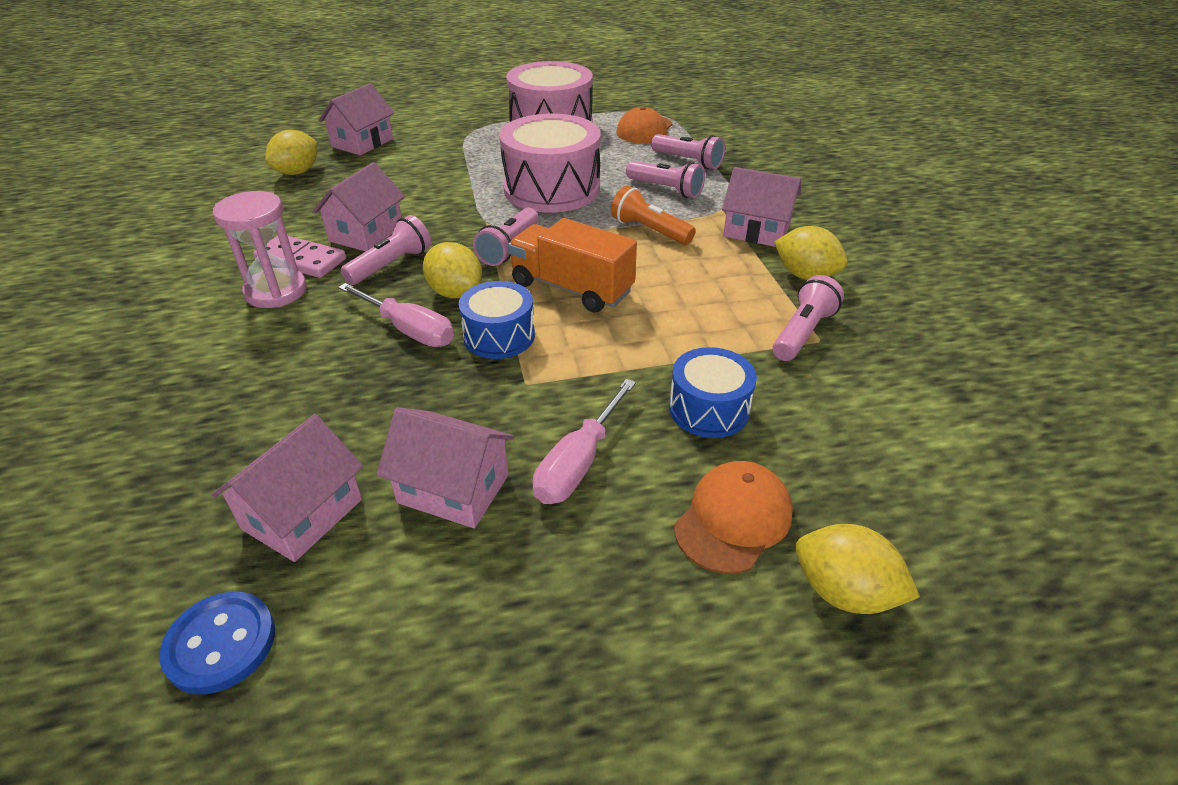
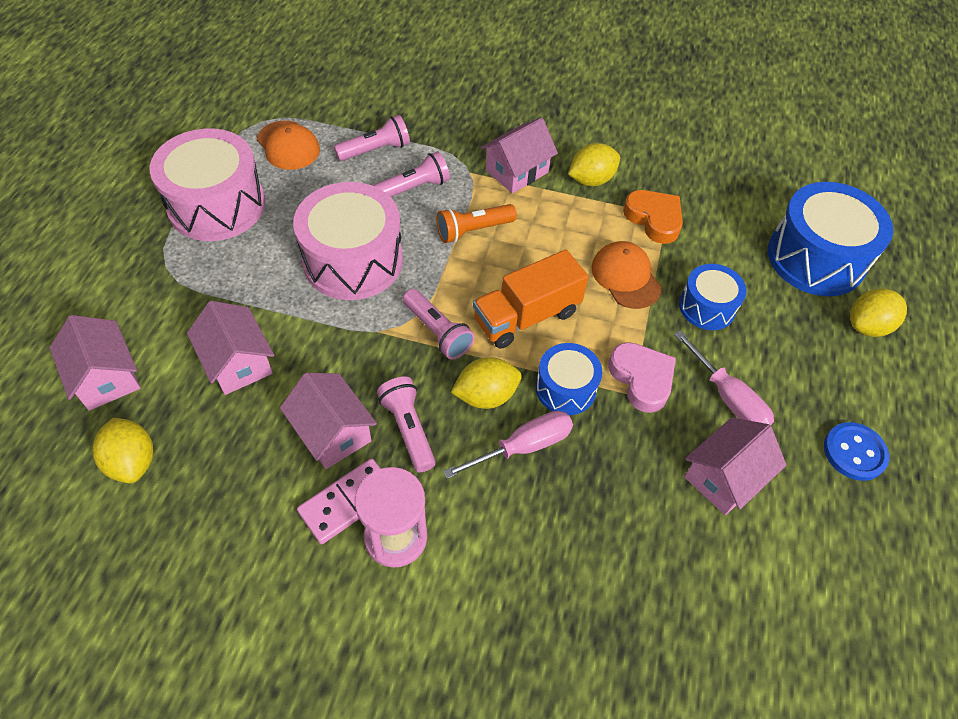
camera: 65 degrees left, 15 degrees up
blue button [159,592,275,694] -> blue button moved to [824,422,889,481]
pink house [211,414,363,562] -> pink house moved to [187,301,274,395]
orange cap [674,461,793,574] -> orange cap moved to [591,241,662,309]
pink flashlight [773,275,844,361] -> orange heart [623,190,683,244]
none -> pink heart [608,342,676,413]
none -> blue drum [768,182,893,296]

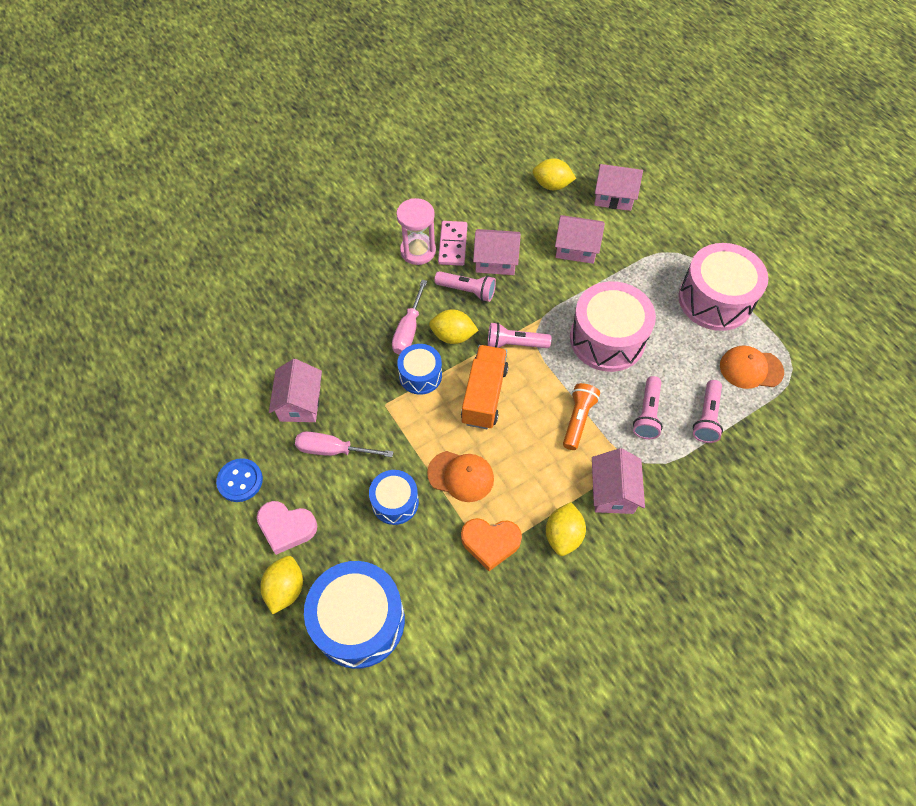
camera: 135 degrees right, 5 degrees up
yellow lemon [451,357,522,409] -> yellow lemon turned 75 degrees clockwise [429,309,479,344]
pink heart [608,342,676,413] -> pink heart moved to [257,501,317,555]

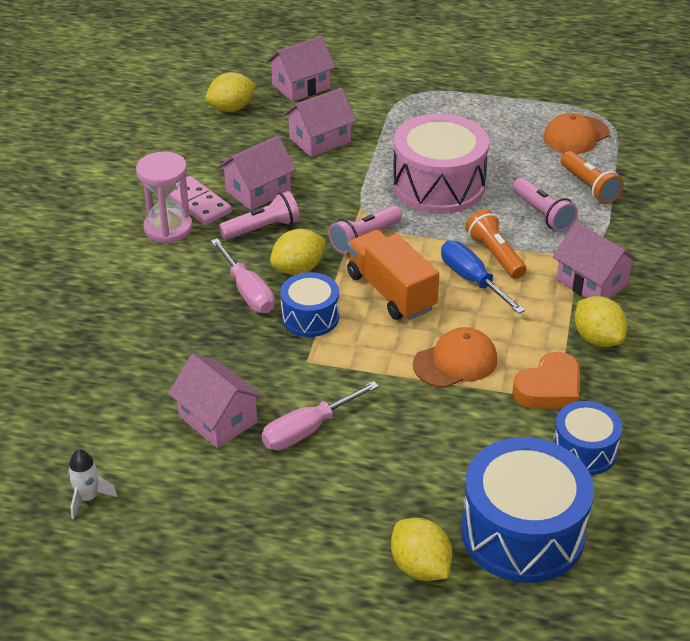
camera: 45 degrees left, 20 degrees down
blue button [216,458,263,502] -> none
pink heart [257,501,317,555] -> none
blue drum [369,470,419,525] -> blue drum moved to [553,401,622,475]
pink drum [678,243,768,331] -> none
pink flashlight [693,380,723,443] -> orange flashlight [561,151,624,204]
none -> white rocket [68,449,117,519]
none -> blue screwdriver [441,240,525,314]

